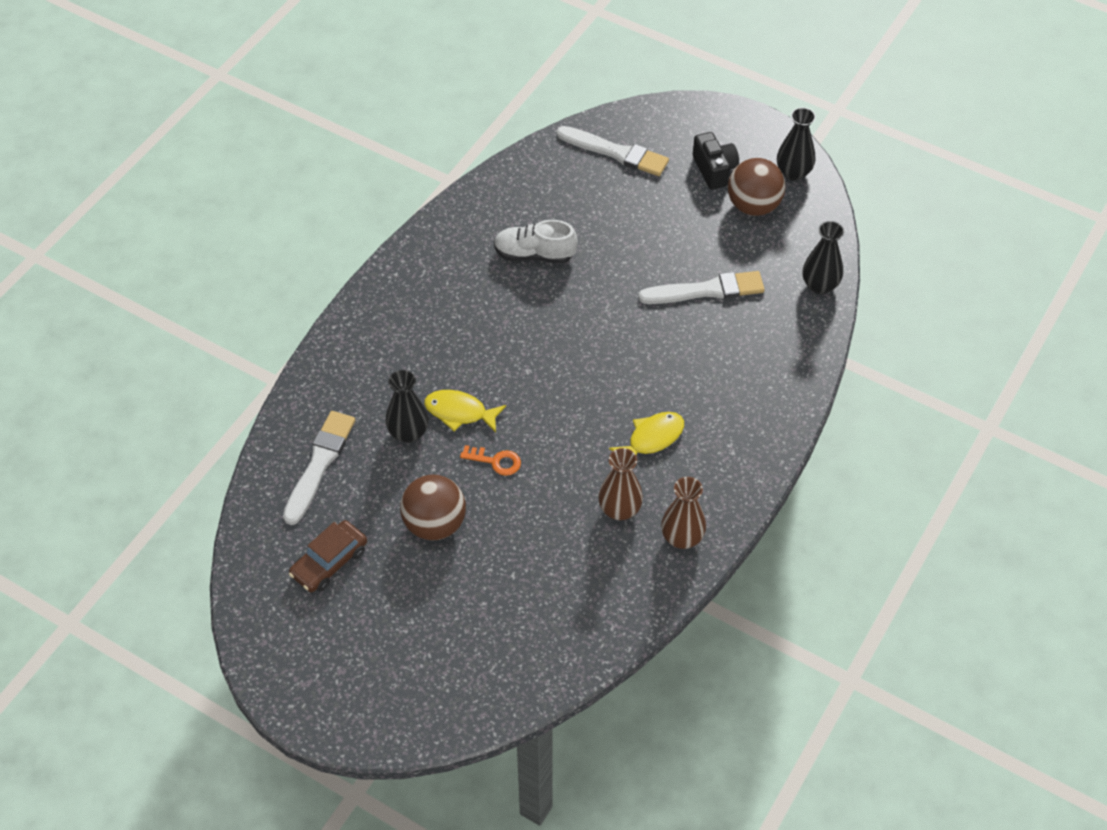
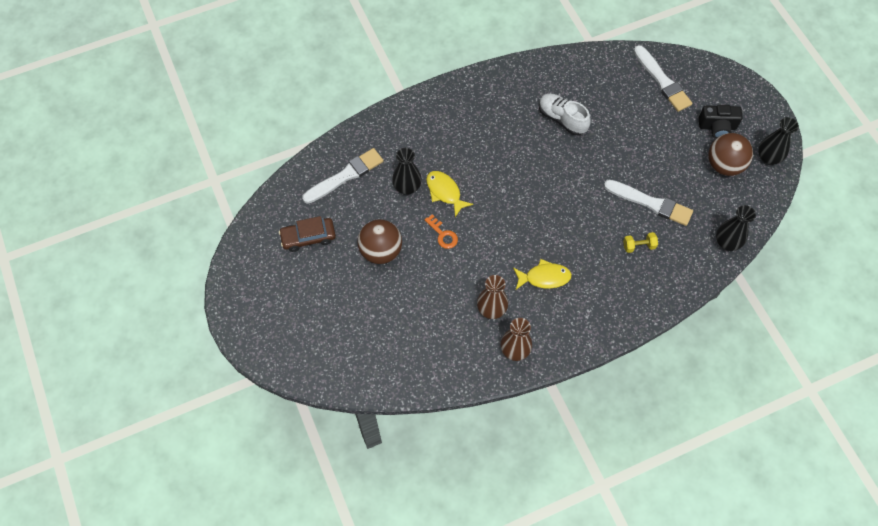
camera: 35 degrees right, 10 degrees up
black camera [693,132,739,190] -> black camera turned 75 degrees clockwise [699,105,743,138]
none -> yellow dumbbell [623,232,658,253]

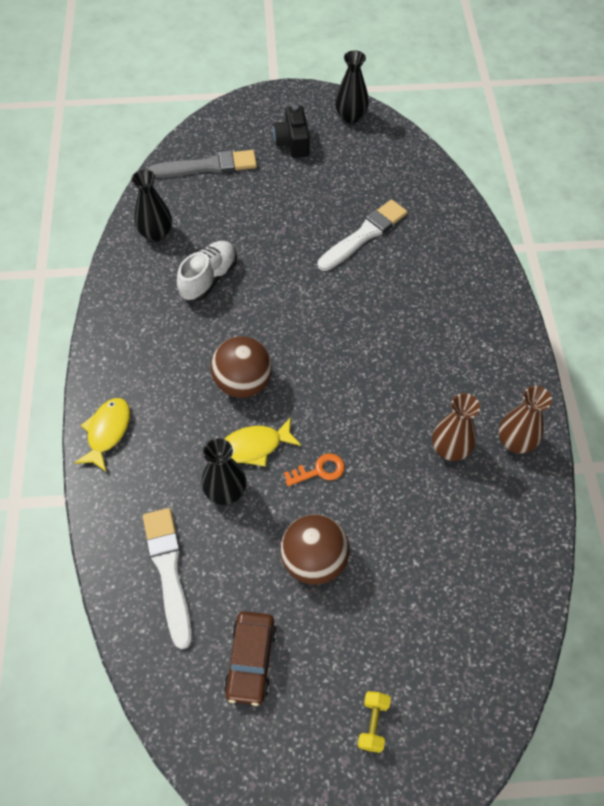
camera: 70 degrees left, 5 degrees down
yellow fish [513,259,572,289] -> yellow fish moved to [74,398,130,471]
white shoe [539,93,591,135] -> white shoe turned 150 degrees clockwise [177,241,237,301]
yellow dumbbell [623,232,658,253] -> yellow dumbbell moved to [358,691,391,753]
white brush [634,45,692,112] -> grey brush [148,150,257,178]
black camera [699,105,743,138] -> black camera turned 150 degrees clockwise [273,105,310,158]
brown ball [708,133,753,176] -> brown ball moved to [211,336,272,398]
black vase [716,205,756,251] -> black vase moved to [131,169,172,242]

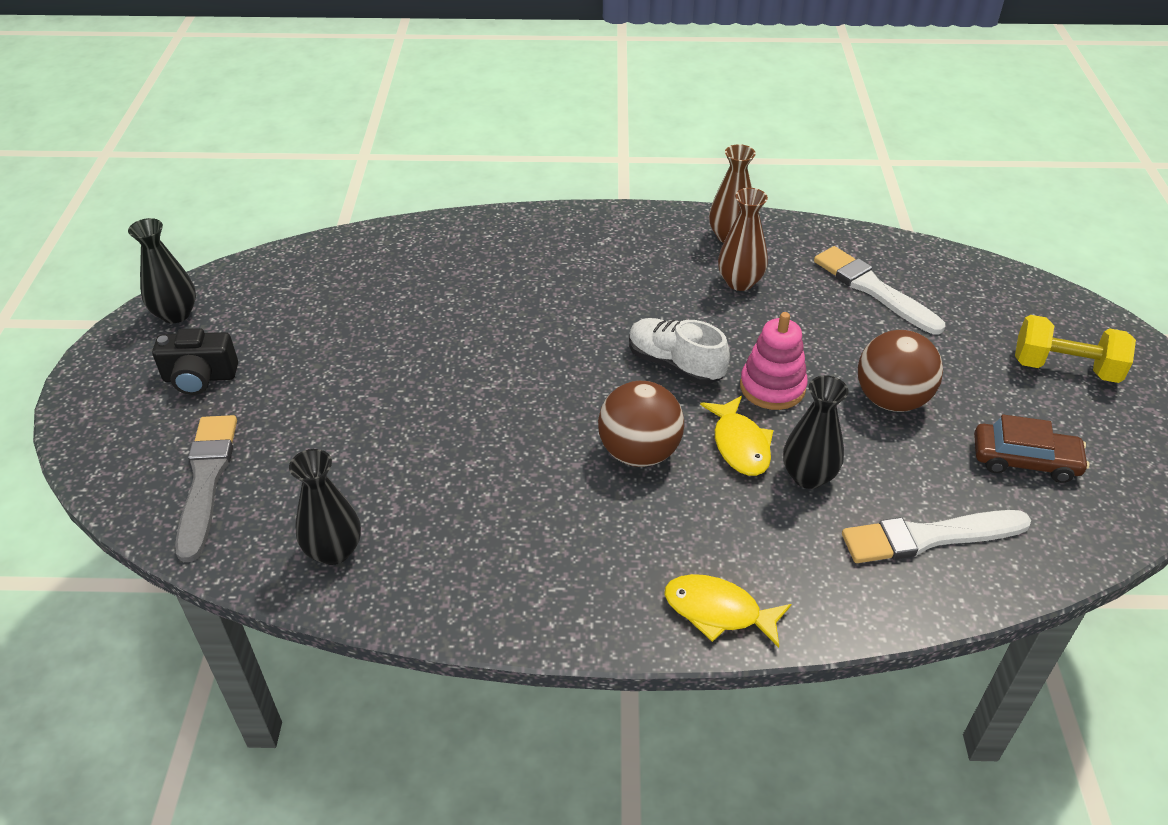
camera: 85 degrees left, 15 degrees down
white shoe [177,241,237,301] -> white shoe moved to [629,318,730,384]
orange key [284,453,345,486] -> pink stacking toy [740,312,808,410]
white brush [318,200,407,271] -> white brush moved to [814,246,945,334]
yellow dumbbell [358,691,391,753] -> yellow dumbbell [1015,315,1136,383], size x1.80

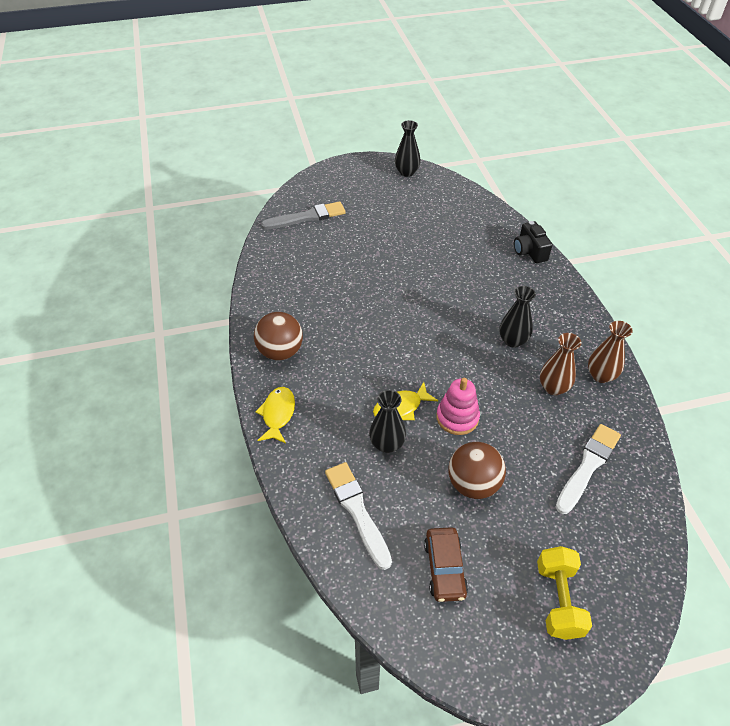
camera: 75 degrees right, 5 degrees up
black camera [152,328,238,395] -> black camera moved to [514,221,552,263]
black vase [289,449,361,565] -> black vase moved to [499,286,536,348]
brown ball [598,381,684,467] -> brown ball moved to [254,312,303,360]
white shoe [629,318,730,384] -> none

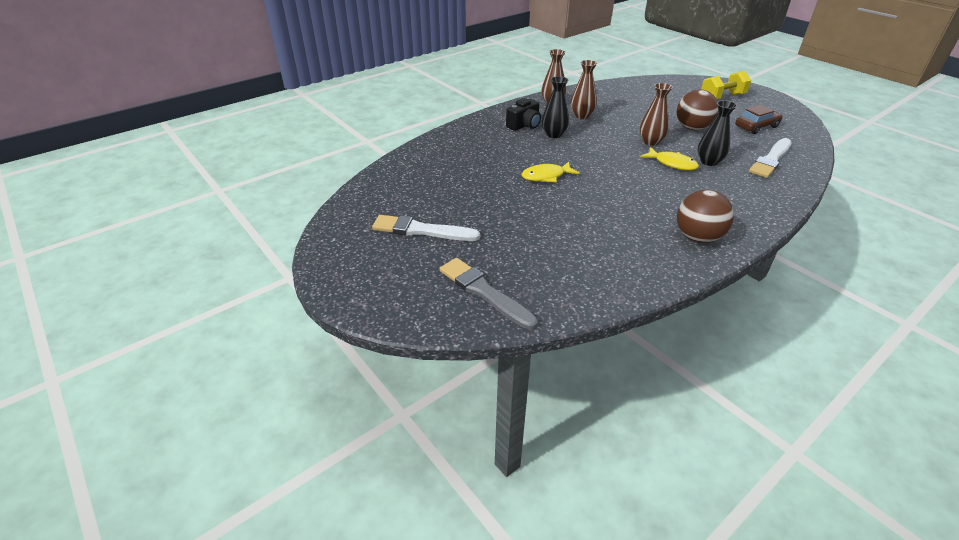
camera: 115 degrees left, 10 degrees down
yellow fish [255,387,295,443] -> yellow fish moved to [522,162,580,183]
black vase [395,120,421,177] -> none
pink stacking toy [436,378,480,435] -> brown vase [640,83,673,146]
black camera [514,221,552,263] -> black camera moved to [506,98,541,131]
white brush [556,424,621,514] -> white brush moved to [372,215,480,241]

